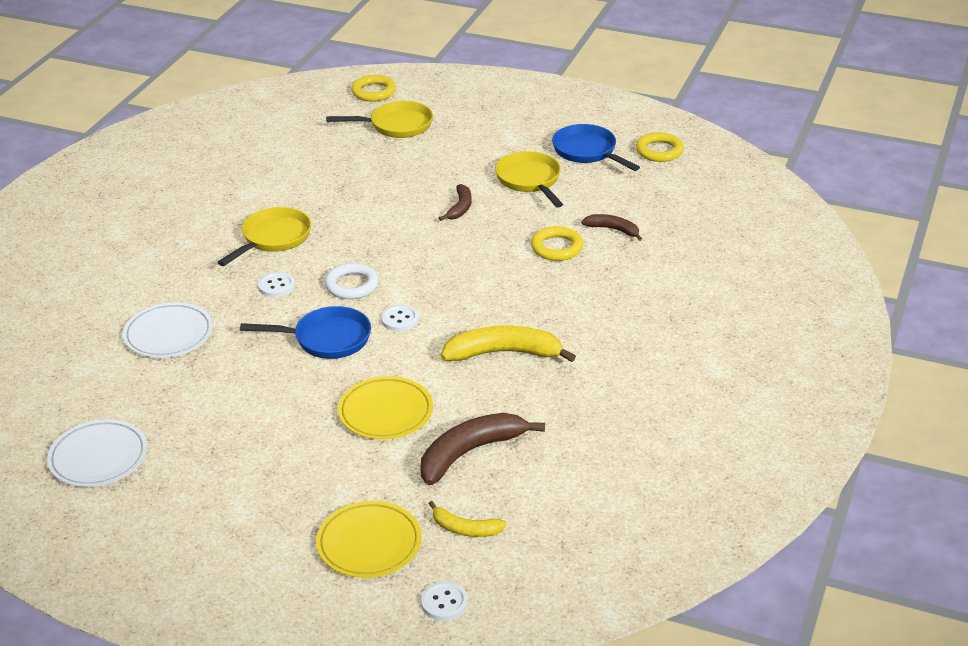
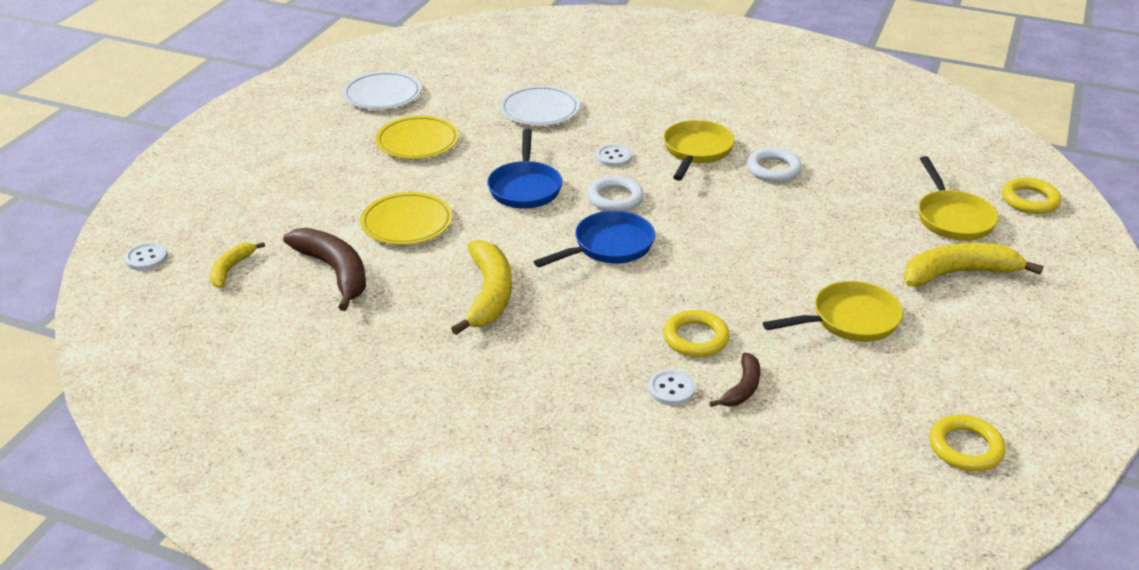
camera: 90 degrees right, 0 degrees up
yellow pan [218,207,311,266] -> yellow pan turned 105 degrees counterclockwise [663,120,735,181]
yellow plate [316,501,422,578] -> yellow plate moved to [376,115,459,159]
white button [381,305,419,331] -> white button moved to [648,370,695,405]
brown banana [439,184,472,221] -> none
blue pan [552,124,640,171] -> blue pan moved to [534,211,655,267]
none -> white ring [747,148,802,182]
none -> yellow banana [903,243,1044,287]

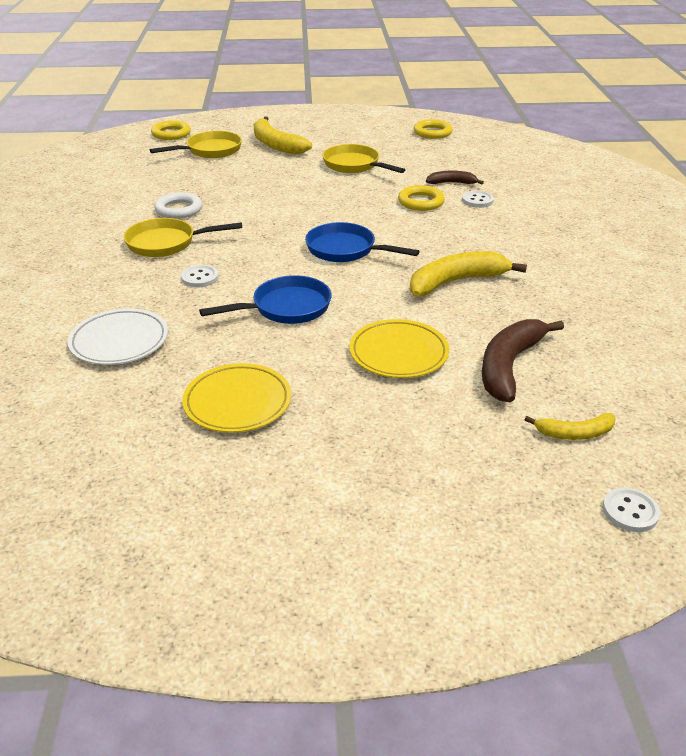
camera: 115 degrees left, 0 degrees up
white plate [343,71,421,109] -> none
white ring [587,176,644,211] -> none

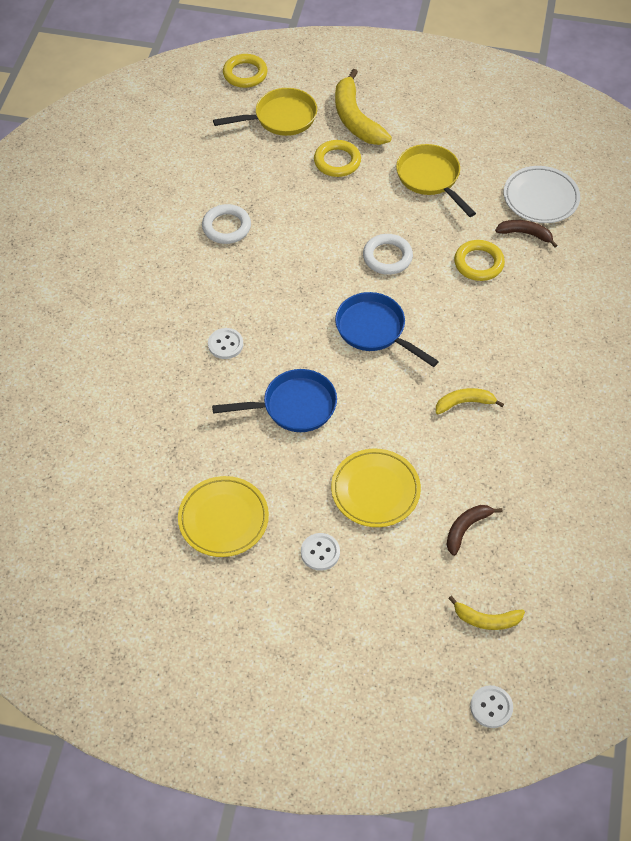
camera: 15 degrees right, 20 degrees up
white plate [68,308,168,365] -> white plate moved to [504,166,580,223]
yellow pan [124,218,242,257] -> none
yellow banana [410,251,527,296] -> yellow banana [436,388,504,414], size x0.55
yellow ring [414,119,453,139] -> yellow ring moved to [314,140,361,177]
white button [462,191,494,208] -> white button moved to [301,533,340,571]
brown banana [482,319,564,402] -> brown banana [447,505,503,556], size x0.55
none -> white ring [363,234,413,275]

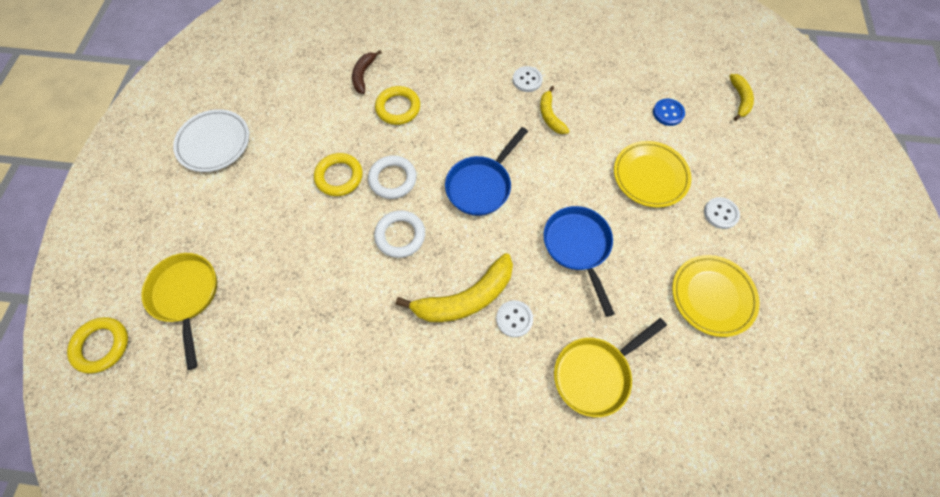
camera: 95 degrees left, 10 degrees up
white ring [202,204,251,244] -> white ring moved to [374,210,425,258]
yellow ring [314,140,361,177] -> yellow ring moved to [314,153,363,196]
yellow banana [335,69,392,145] -> yellow banana moved to [396,253,513,322]
yellow pan [396,144,476,217] -> yellow pan moved to [554,318,667,417]
brown banana [447,505,503,556] -> blue button [653,99,685,126]
white button [470,685,513,728] -> white button moved to [513,66,543,92]
white plate [504,166,580,223] -> white plate moved to [173,109,249,172]

